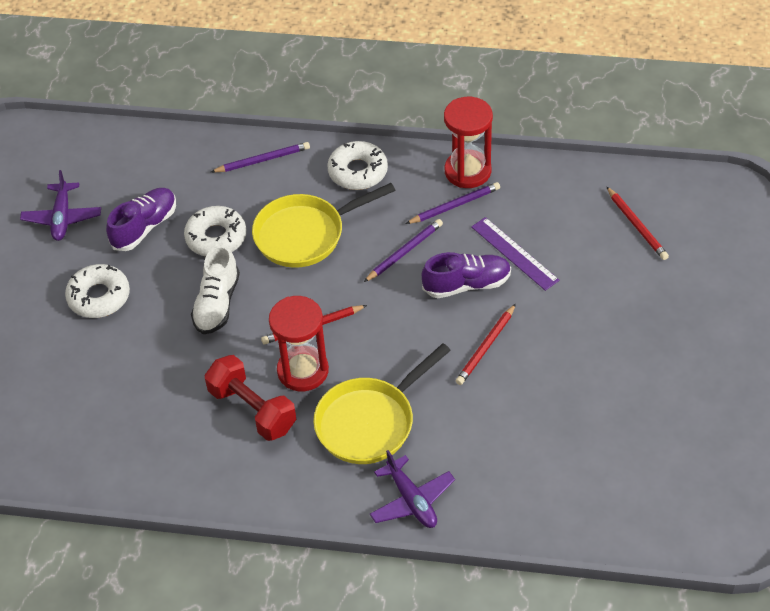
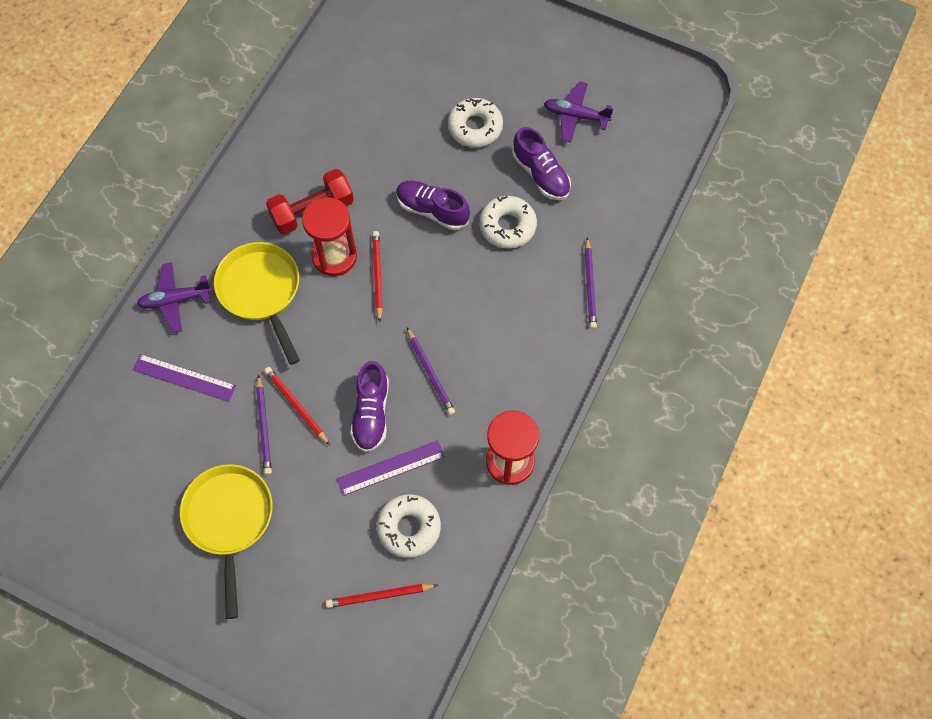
camera: 105 degrees right, 15 degrees up
white shoe [191,245,240,334] -> purple shoe [396,181,470,230]
yellow pan [252,183,396,268] -> yellow pan moved to [180,464,273,619]
white donut [327,141,388,190] -> white donut moved to [376,494,441,558]
purple pencil [406,182,500,224] -> purple pencil moved to [256,375,272,475]
none -> purple ruler [132,354,236,402]

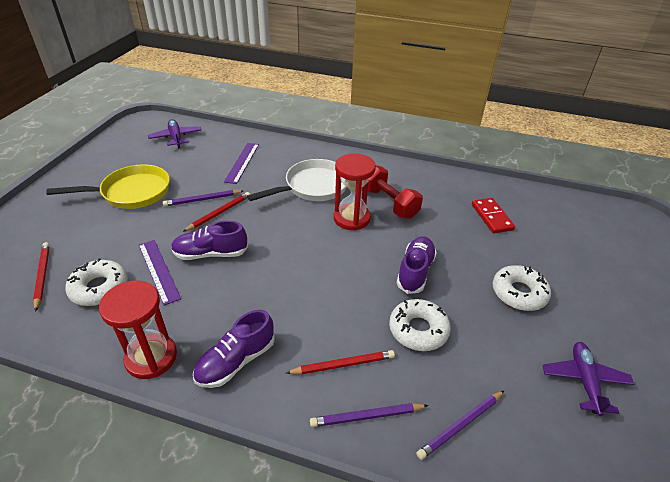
camera: 80 degrees right, 25 degrees down
purple plane [137,262,212,333] -> purple plane moved to [148,119,201,149]
yellow pan [214,242,300,365] -> white pan [247,159,347,201]
red pencil [372,231,383,322] -> red pencil moved to [286,350,395,374]
purple pencil [407,328,455,415] -> purple pencil moved to [416,391,504,460]
purple shoe [512,127,571,200] -> purple shoe moved to [193,310,275,388]
none -> red domino [472,198,515,233]

